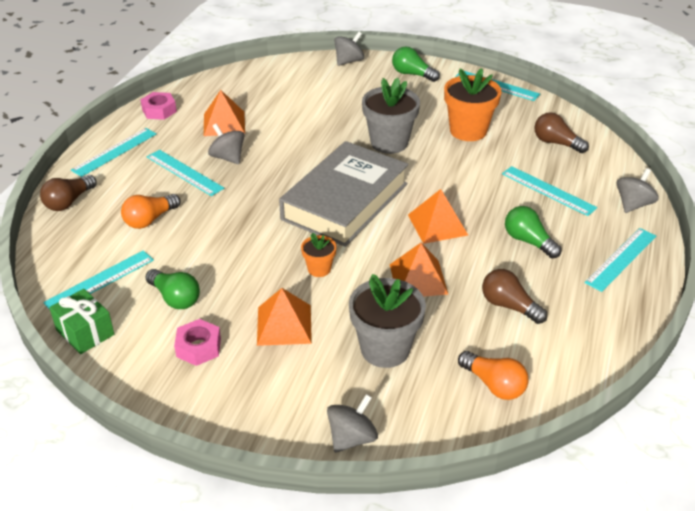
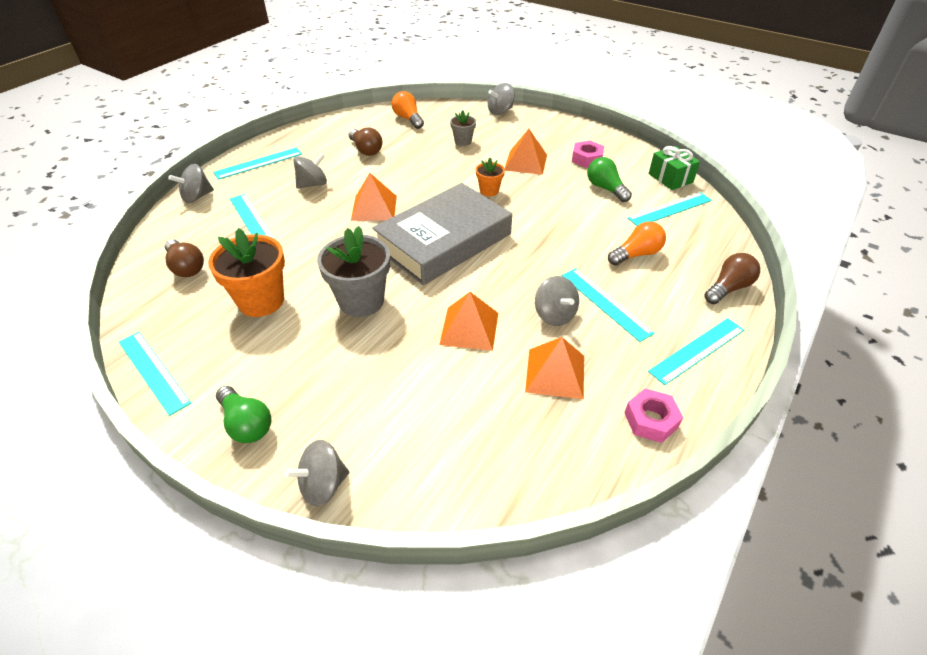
camera: 165 degrees left, 5 degrees up
grey flower pot [349,274,426,368] -> grey flower pot [450,110,476,146], size x0.52
orange pyramid [390,243,448,297] -> orange pyramid moved to [439,292,498,351]
green light bulb [505,206,562,259] -> grey spinning top [293,153,327,189]

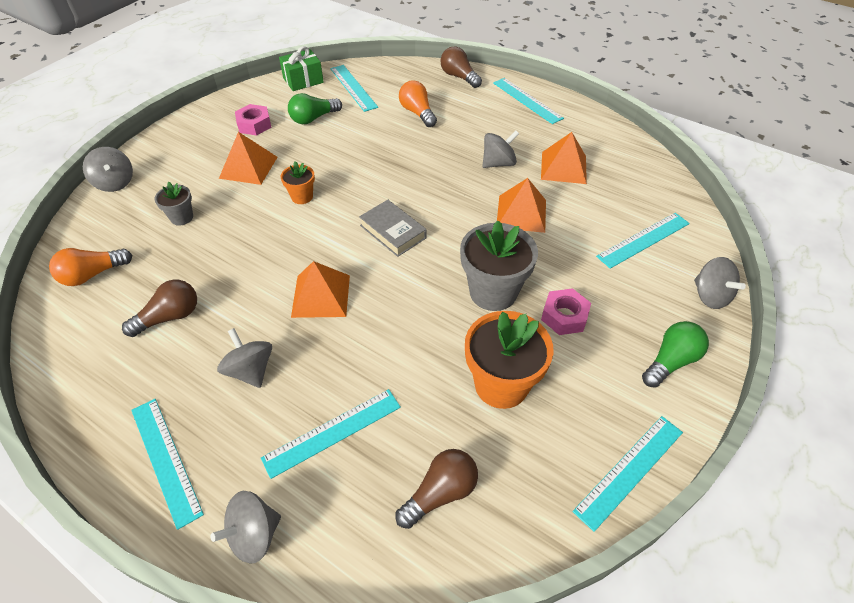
camera: 90 degrees left, 5 degrees up
grey spinning top [168,164,214,203] -> grey spinning top turned 90 degrees clockwise [210,491,281,564]
grey book [372,183,512,285] -> grey book [359,200,426,257], size x0.46
turquoise ruler [562,268,655,342] -> turquoise ruler moved to [596,213,690,269]
pink nut [624,389,683,443] -> pink nut moved to [541,288,591,335]

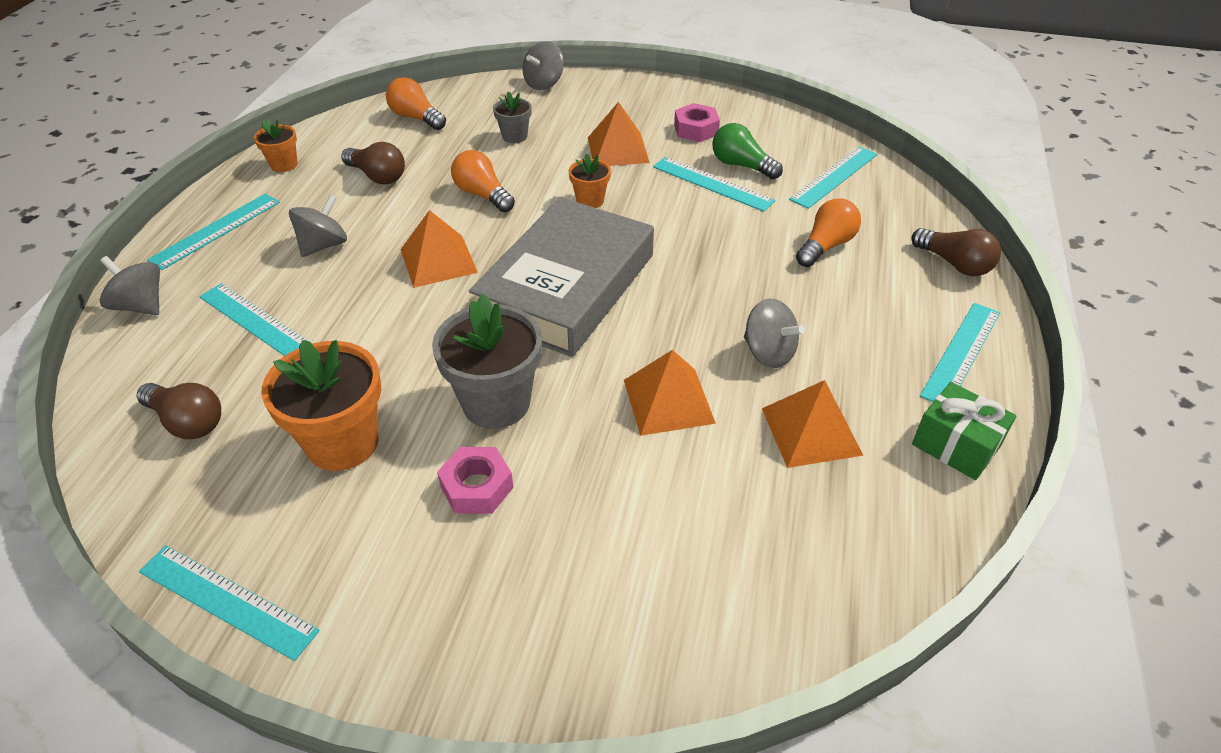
camera: 70 degrees right, 5 degrees down
green gift [279,46,324,91] -> green gift moved to [912,382,1016,480]
grey book [359,200,426,257] -> grey book [469,197,654,357], size x2.16
brown light bulb [440,47,482,88] -> brown light bulb turned 105 degrees clockwise [911,228,1001,276]
turquoise ruler [596,213,690,269] -> turquoise ruler moved to [653,157,775,212]
green light bulb [642,321,709,388] -> none
grey spinning top [694,257,746,309] -> none
none -> orange flower pot [254,120,298,172]
none -> orange light bulb [451,150,515,212]

